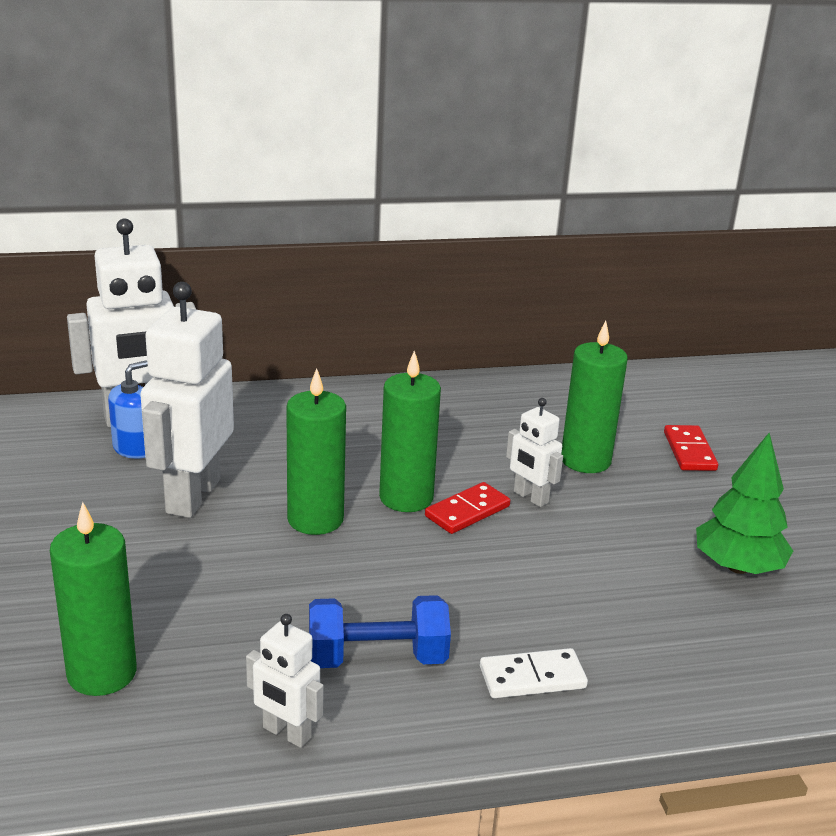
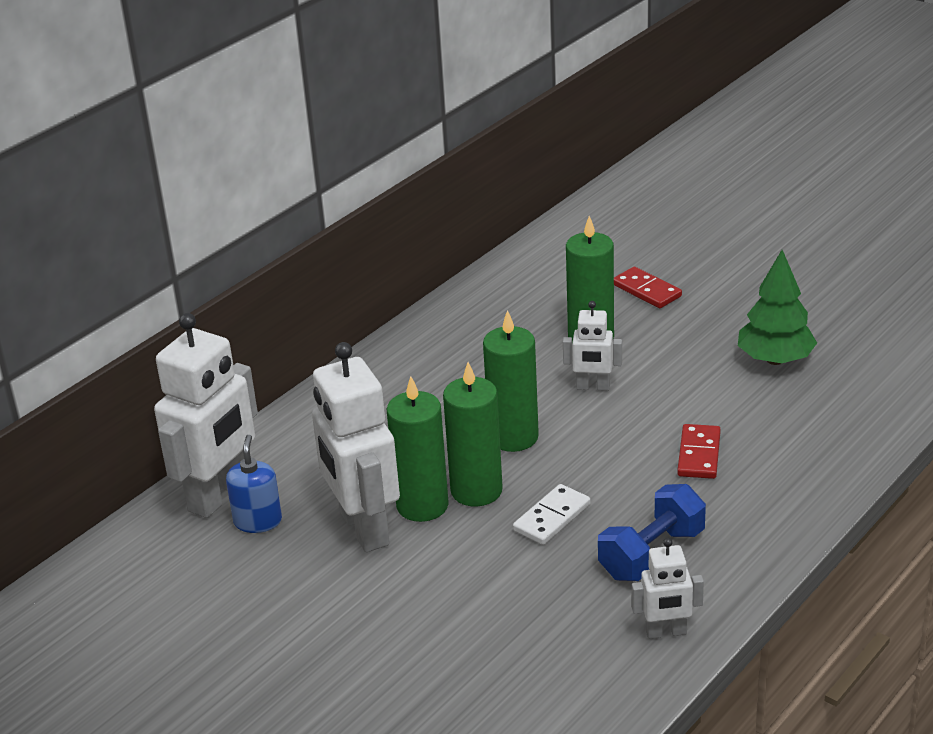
camera: 35 degrees left, 5 degrees up
green candle [50,502,137,696] -> green candle moved to [387,376,449,522]
red domino [425,482,511,534] -> red domino moved to [677,424,721,479]
white domino [480,648,588,698] -> white domino moved to [513,484,590,545]

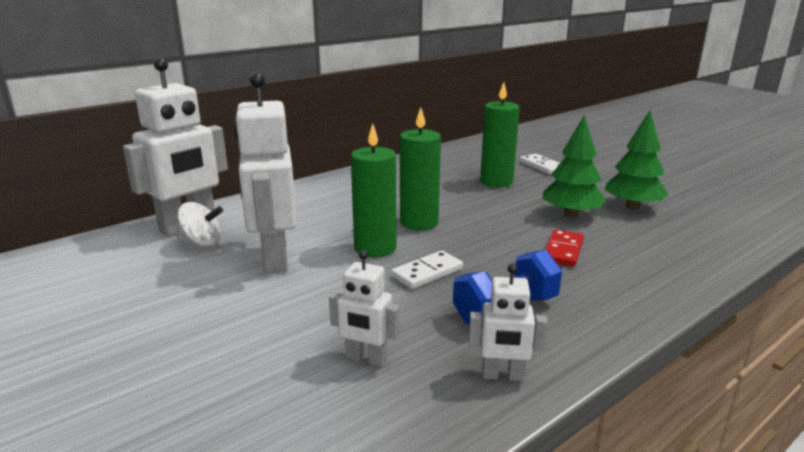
camera: 10 degrees right, 10 degrees down
blue soap dispenser [226,435,282,533] -> white spinning top [177,202,223,247]
green candle [387,376,449,522] -> none
white robot [563,301,622,391] -> white robot moved to [329,250,399,367]
red domino [614,267,682,308] -> white domino [520,154,560,175]
none -> green tree [543,115,606,218]

